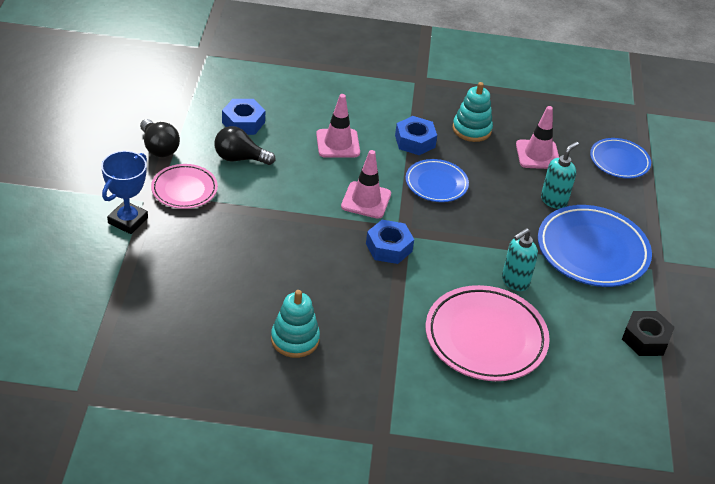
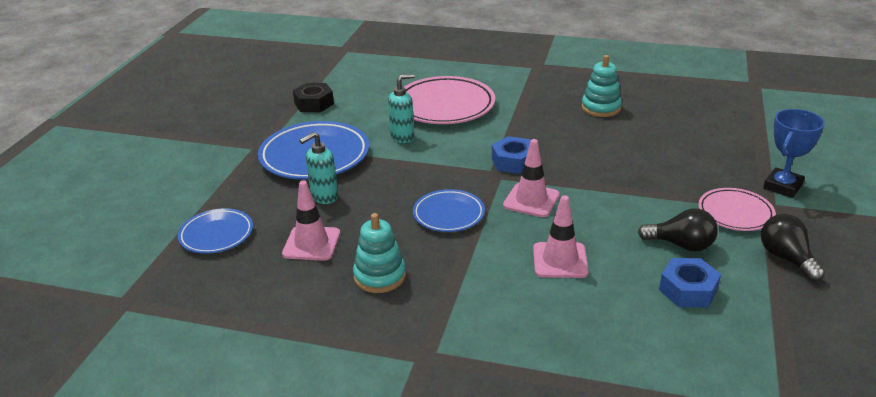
camera: 165 degrees left, 10 degrees down
blue nut [395,116,437,155] -> none

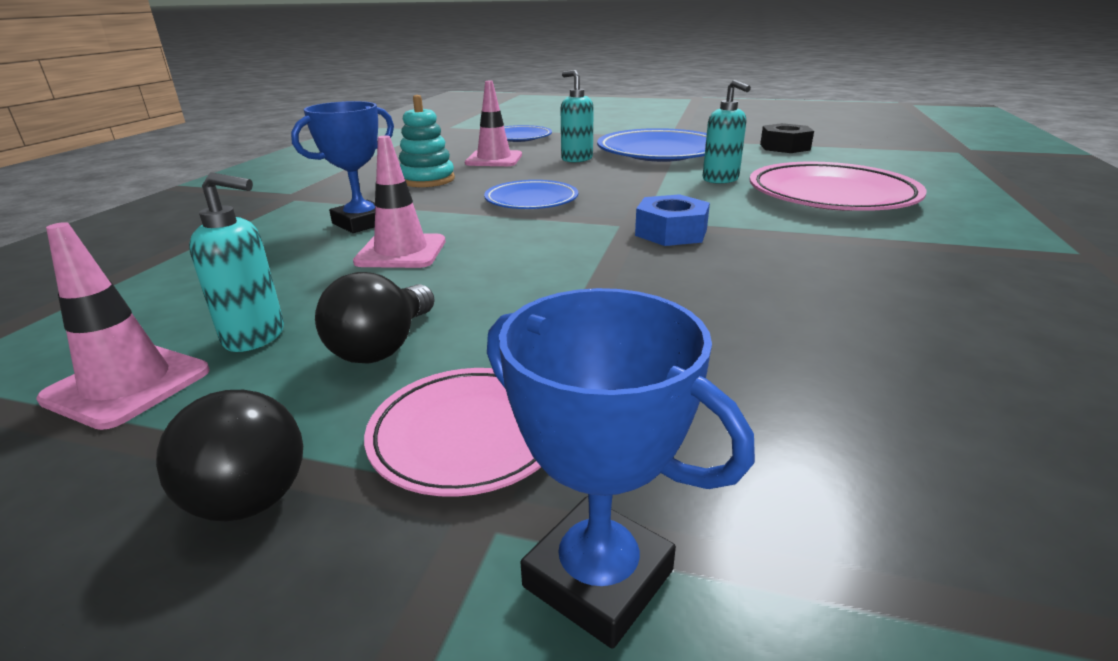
camera: 90 degrees right, 5 degrees down
pink traffic cone [503,139,560,217] -> pink traffic cone moved to [36,222,210,430]
turquoise stacking toy [582,55,622,117] -> none
blue nut [659,258,721,308] -> turquoise soap dispenser [189,172,284,352]
black light bulb [761,214,825,282] -> black light bulb turned 75 degrees clockwise [156,390,303,521]
none -> blue trophy [291,101,394,233]

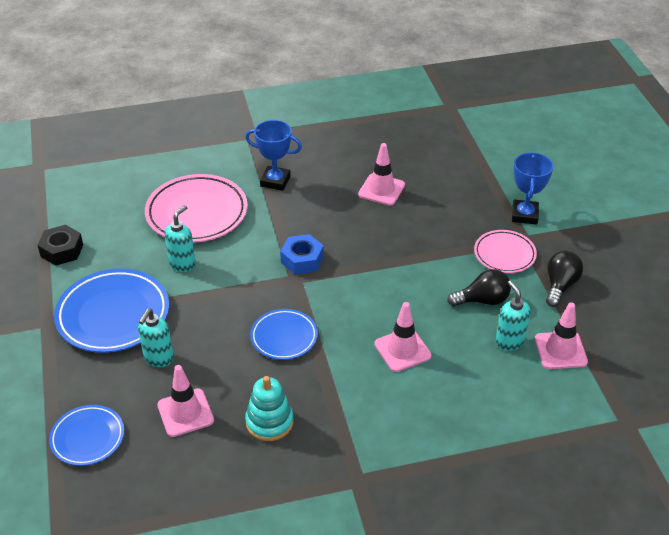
camera: 120 degrees left, 15 degrees up
blue trophy [291,101,394,233] -> blue trophy moved to [245,120,302,191]
none -> pink traffic cone [358,143,405,205]

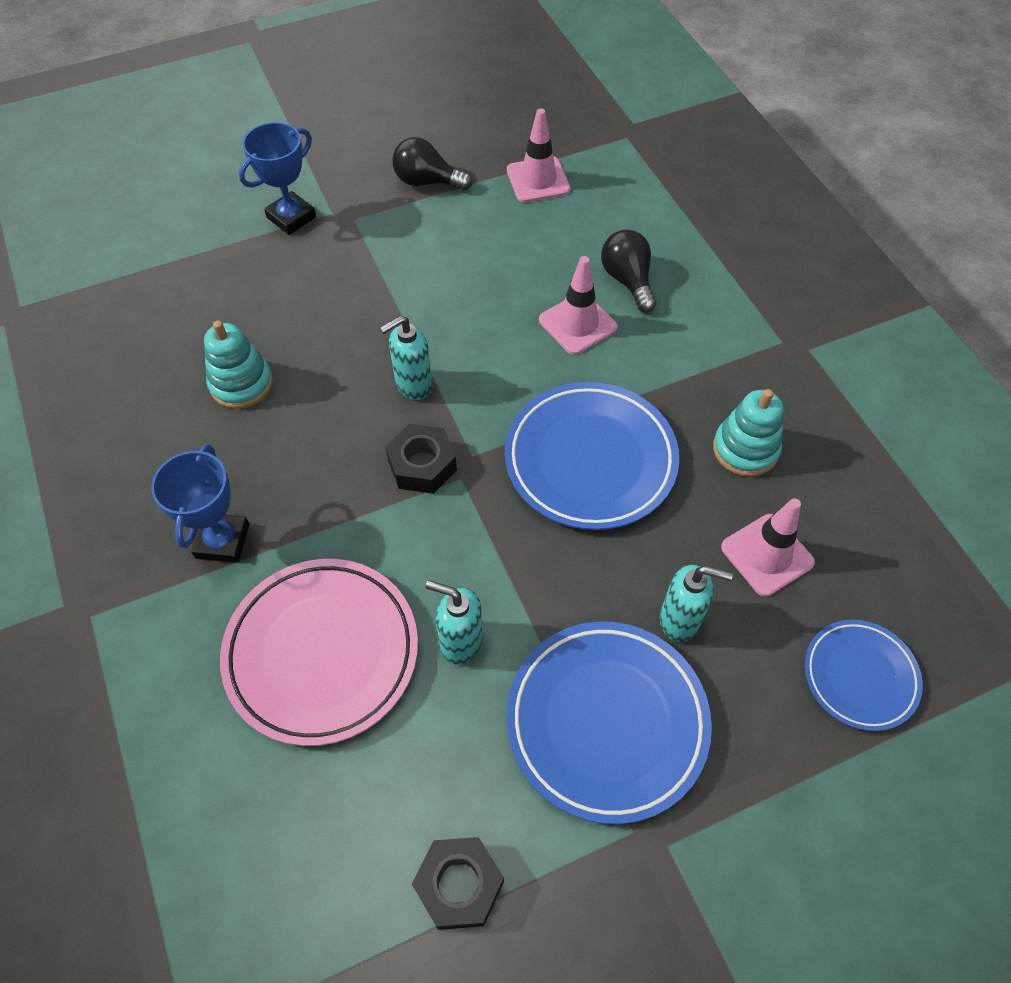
camera: 100 degrees left, 15 degrees up
blue plate [250,309,318,360] -> blue plate [505,382,679,530], size x1.72
blue nut [280,234,324,274] -> black nut [385,424,457,494]
pink traffic cone [358,143,405,205] -> turquoise stacking toy [204,321,273,409]
black light bulb [447,269,511,306] -> black light bulb moved to [601,230,656,312]
pink plate [474,230,537,273] -> none
turquoise soap dispenser [495,280,531,351] -> turquoise soap dispenser moved to [380,316,433,400]
blue trophy [512,152,554,225] -> blue trophy turned 45 degrees counterclockwise [239,122,316,235]

